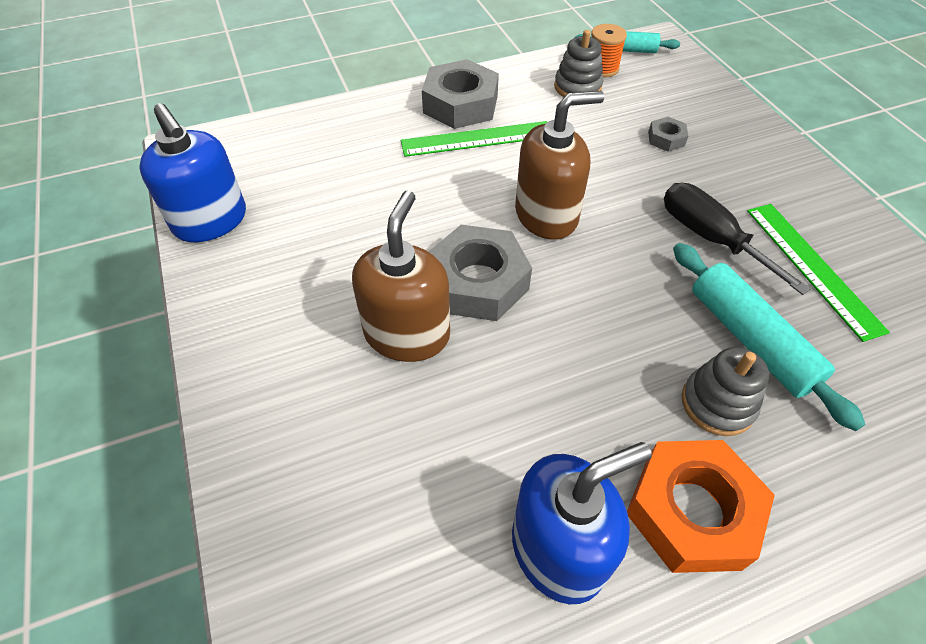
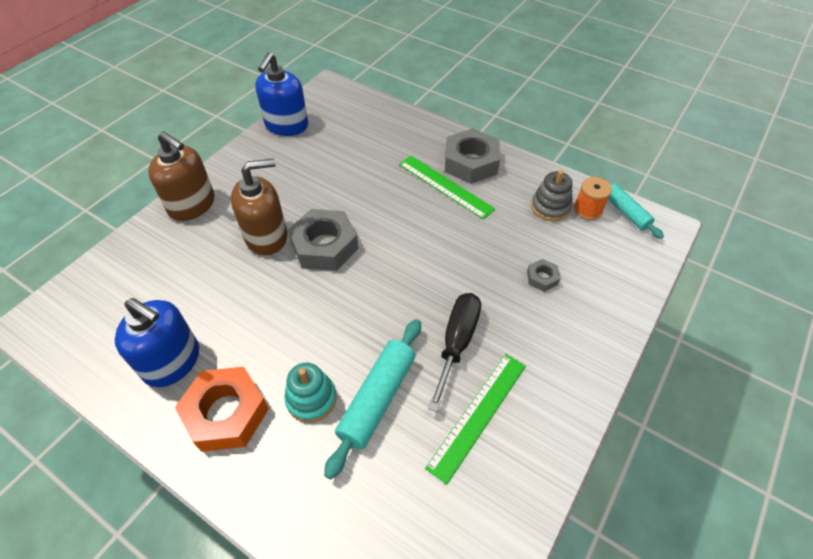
camera: 55 degrees right, 0 degrees up
brown soap dispenser [515,91,604,240] -> brown soap dispenser moved to [148,131,215,221]
grey stacking toy [682,347,769,436] -> turquoise stacking toy [284,363,337,423]

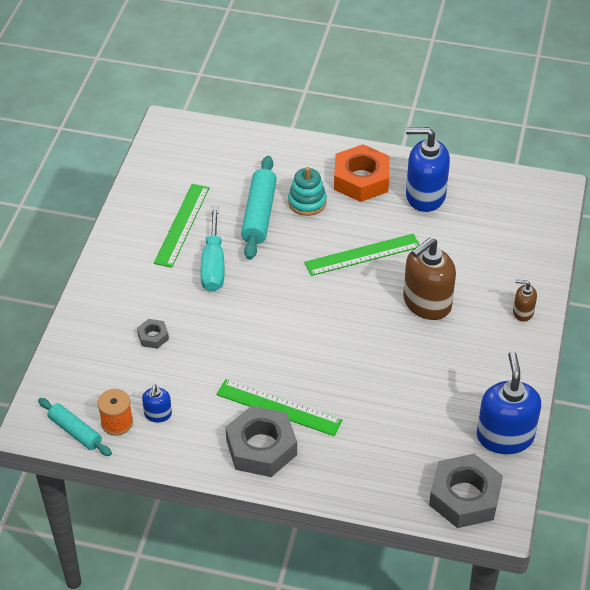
camera: 160 degrees right, 5 degrees down
brown soap dispenser [148,131,215,221] -> brown soap dispenser [513,280,537,322], size x0.48
grey nut [288,209,359,271] -> grey nut moved to [429,454,503,528]
black screwdriver [428,293,481,412] -> turquoise screwdriver [200,206,224,292]
grey stacking toy [531,170,572,222] -> blue soap dispenser [142,385,172,422]
none -> green ruler [304,234,420,276]

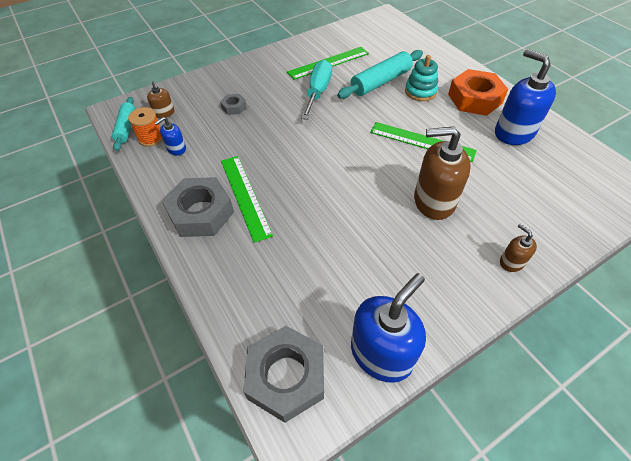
camera: 45 degrees right, 5 degrees up
turquoise screwdriver [200,206,224,292] -> turquoise screwdriver turned 150 degrees clockwise [301,60,332,120]
none -> brown soap dispenser [147,81,174,118]

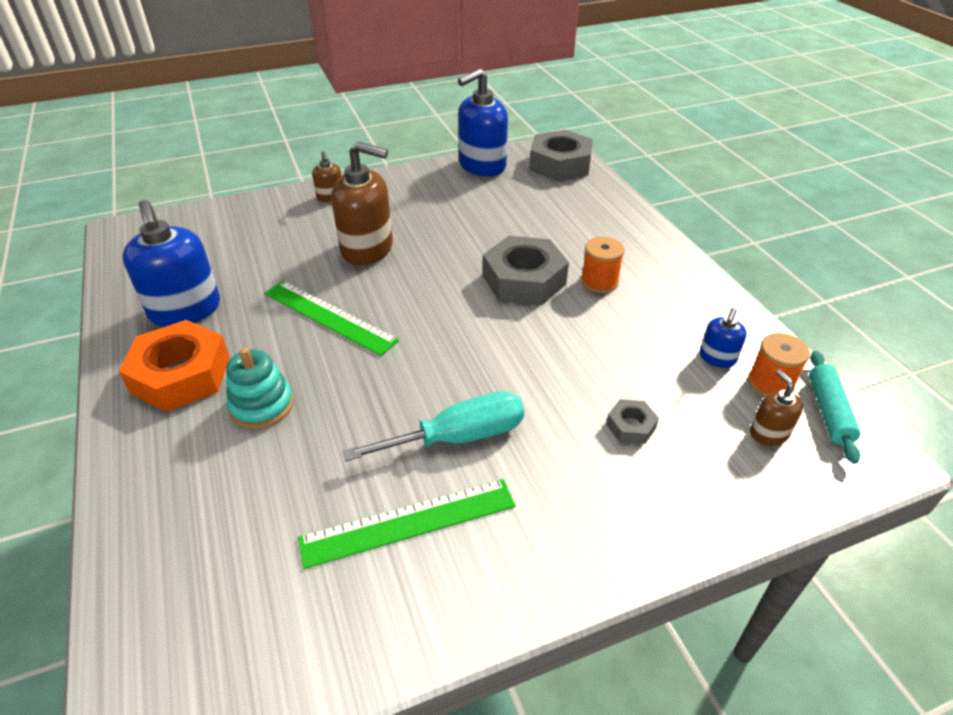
camera: 170 degrees left, 10 degrees down
blue soap dispenser [154,117,186,155] -> blue soap dispenser turned 150 degrees clockwise [700,308,747,368]
grey nut [162,177,234,237] -> grey nut moved to [483,236,569,305]
green ruler [221,156,273,243] -> orange spool [581,237,625,293]
turquoise screwdriver [301,60,332,120] -> turquoise screwdriver turned 135 degrees counterclockwise [342,391,524,461]
turquoise rolling pin [337,50,423,99] -> none

